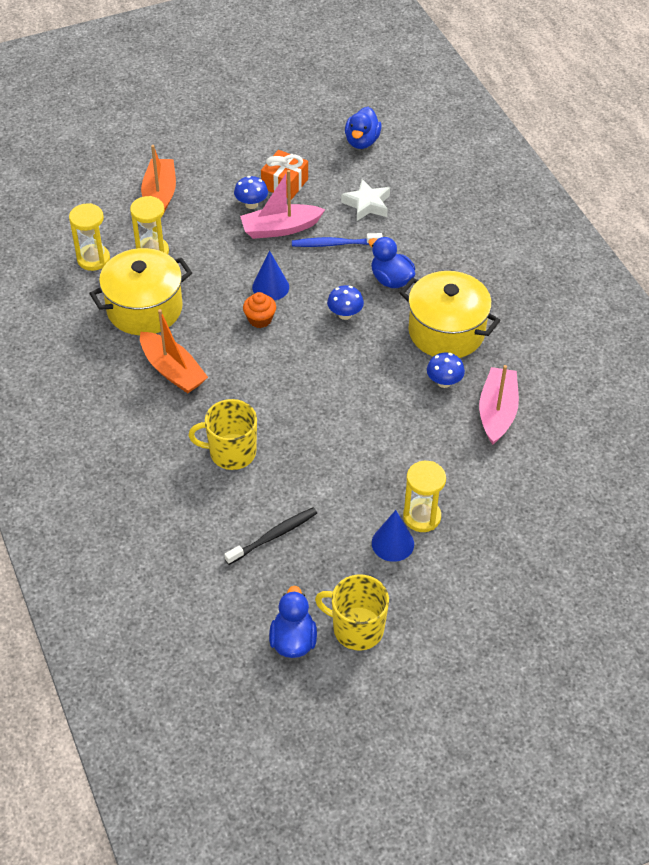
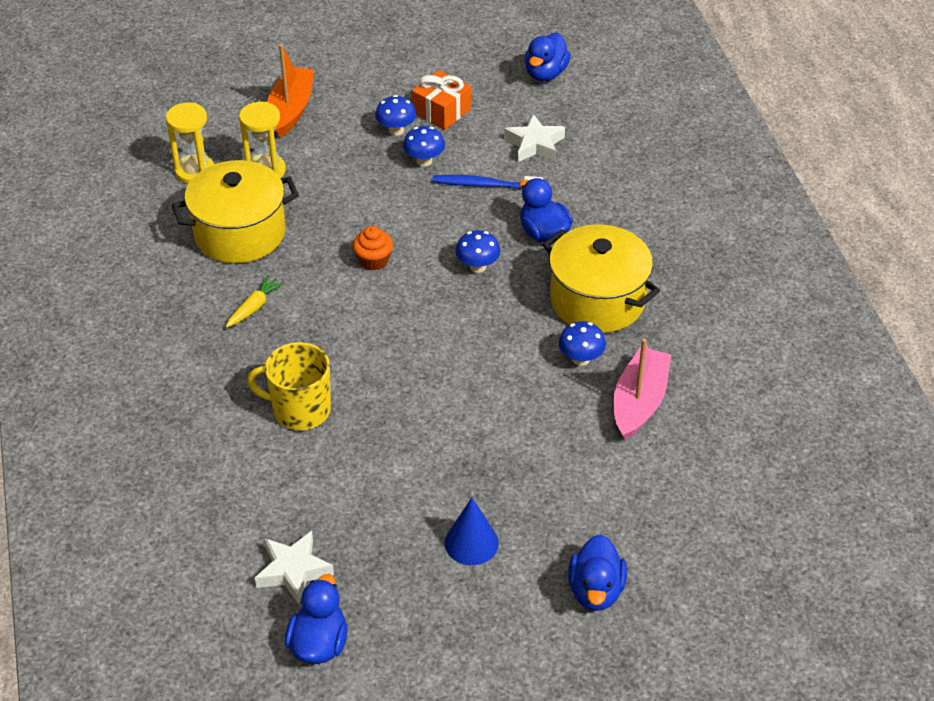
camera: 10 degrees right, 5 degrees down
orange boat [140,309,208,393] -> yellow carrot [226,275,284,328]
black toothbrush [224,507,317,565] -> none
pink boat [240,170,325,239] -> blue mushroom [403,126,445,166]
blue cone [252,251,289,301] -> none
yellow mug [315,574,389,651] -> none
yellow hourglass [403,461,446,532] -> none
none -> white star [255,531,334,604]
none -> blue duck [568,534,627,611]

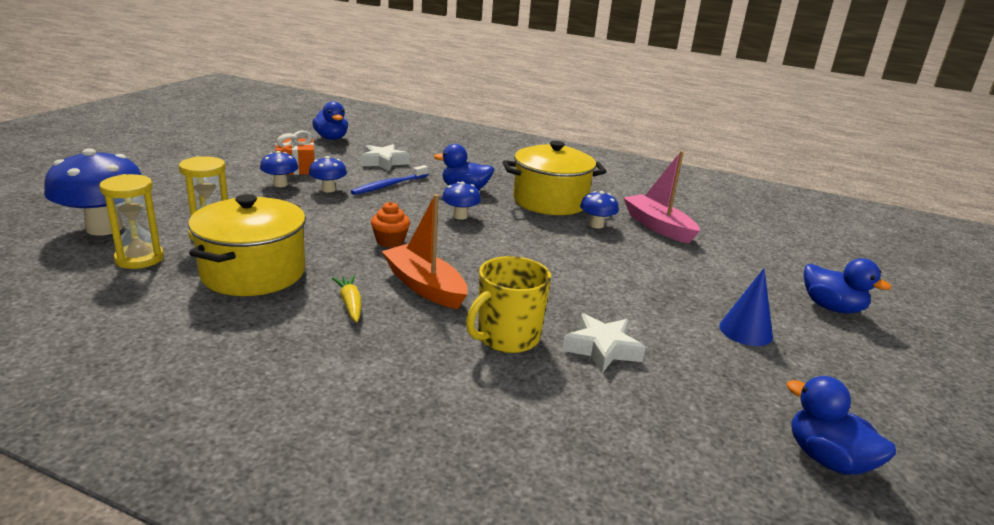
camera: 55 degrees left, 20 degrees down
white star [255,531,334,604] -> white star moved to [562,313,646,373]
orange boat [267,44,314,138] -> orange boat moved to [382,194,468,309]
none -> blue mushroom [44,148,142,236]

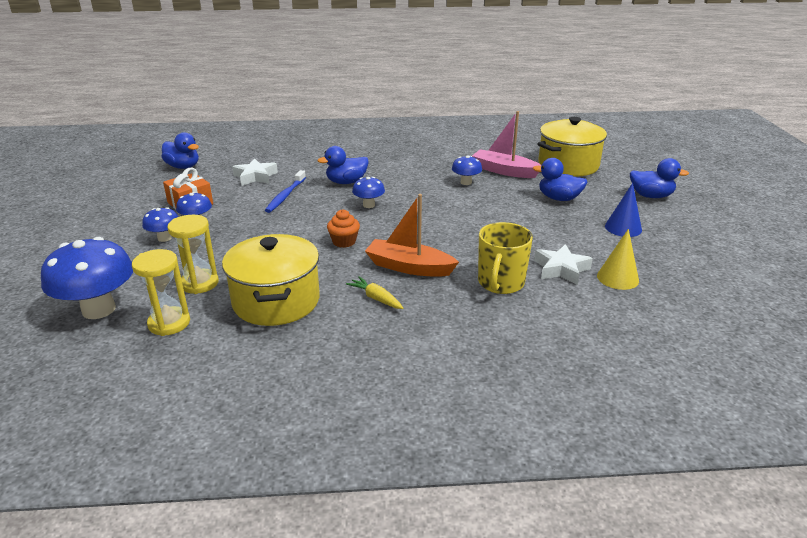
camera: 25 degrees left, 5 degrees up
blue mushroom [309,156,347,192] -> blue mushroom moved to [142,207,178,242]
yellow pot [503,141,607,215] -> yellow pot moved to [538,117,607,177]
blue duck [786,376,896,475] -> blue duck moved to [533,158,587,201]
none -> yellow cone [597,229,639,290]

